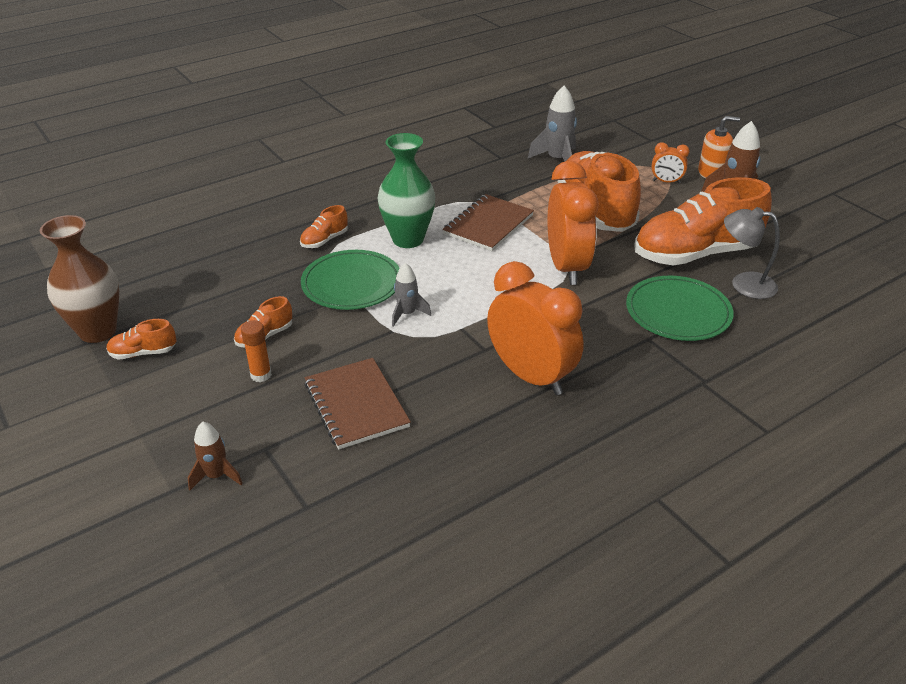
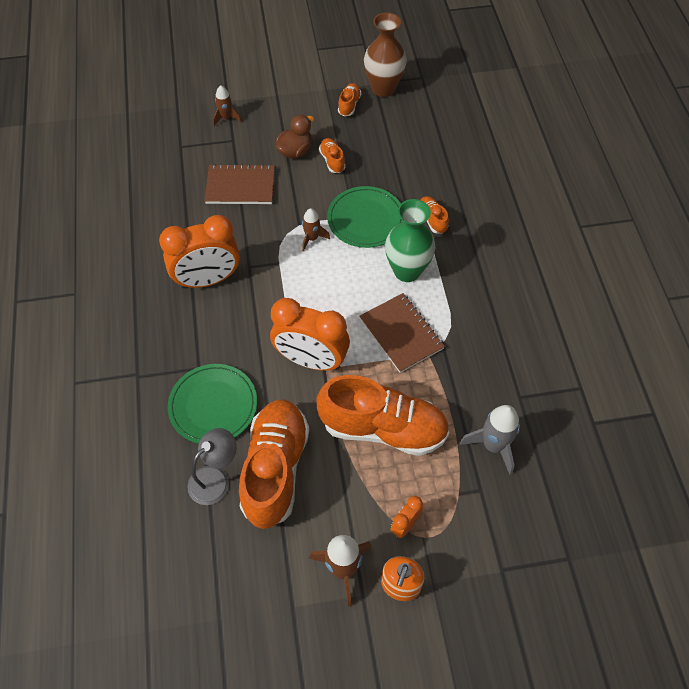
camera: 115 degrees right, 20 degrees up
orange glue stick [241,320,272,382] -> brown duck [276,115,314,159]
grey rocket [392,263,431,327] -> brown rocket [302,208,330,252]

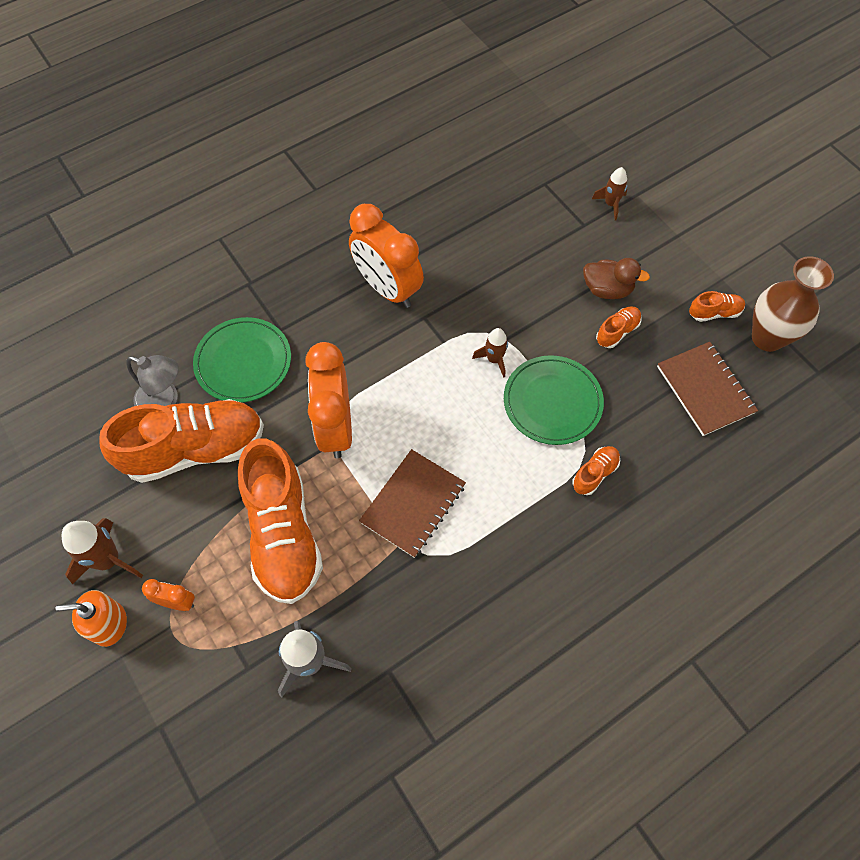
camera: 65 degrees right, 5 degrees up
brown notebook [205,164,275,204] -> brown notebook moved to [657,342,758,436]
green vase [385,199,435,282] -> none

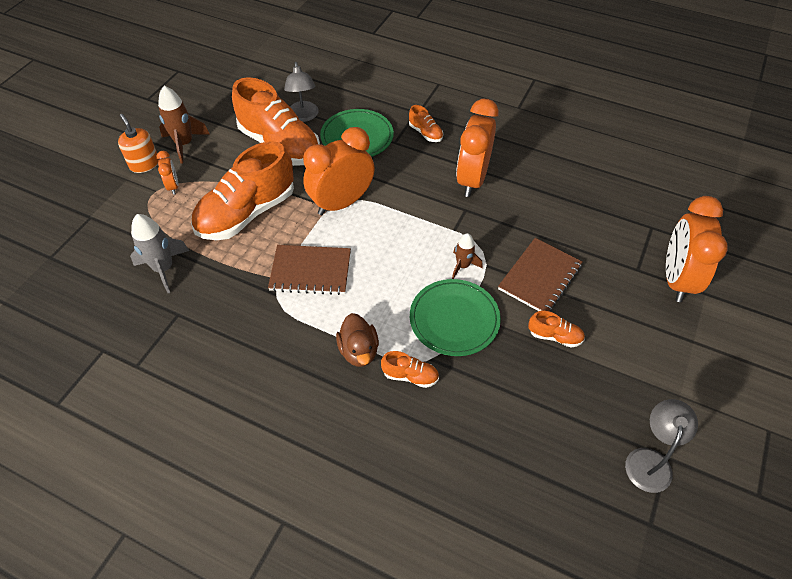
camera: 60 degrees right, 10 degrees down
brown duck [583,258,650,299] -> brown duck moved to [336,313,379,367]
brown rocket [592,167,627,220] -> orange clock [666,196,728,302]
brown notebook [657,342,758,436] -> brown notebook moved to [498,238,583,312]
orange shoe [689,291,745,322] -> orange shoe moved to [409,105,443,142]
brown vase [752,256,834,352] -> grey lamp [625,399,698,493]

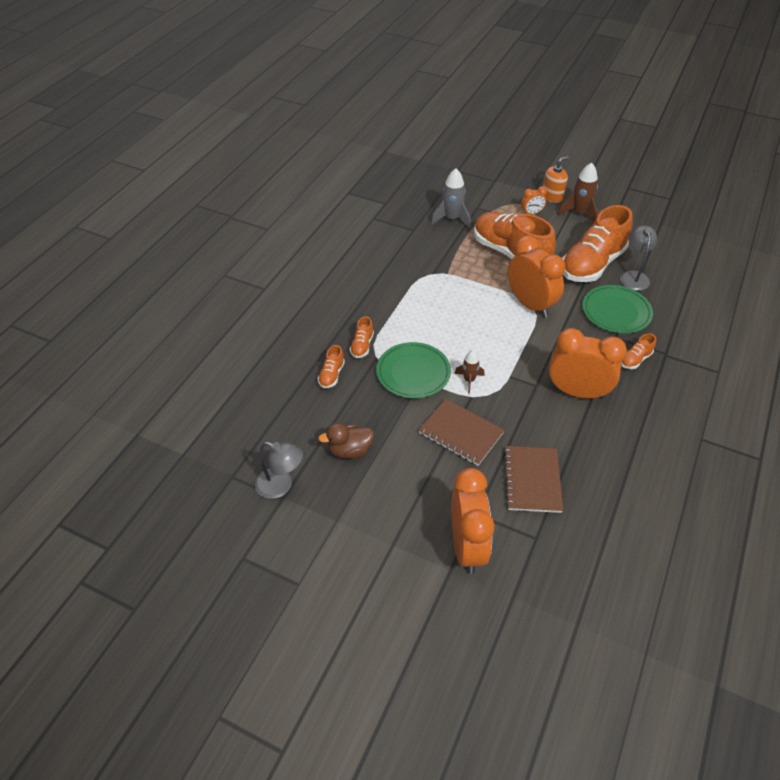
camera: 90 degrees right, 5 degrees down
brown notebook [268,245,351,295] -> brown notebook moved to [504,446,563,513]
grey lamp [284,62,318,122] -> grey lamp turned 105 degrees clockwise [620,225,657,291]
brown duck [336,313,379,367] -> brown duck moved to [318,422,374,458]
orange shoe [528,311,585,348] -> orange shoe moved to [318,345,345,388]
orange clock [666,196,728,302] -> orange clock turned 75 degrees clockwise [452,468,495,574]

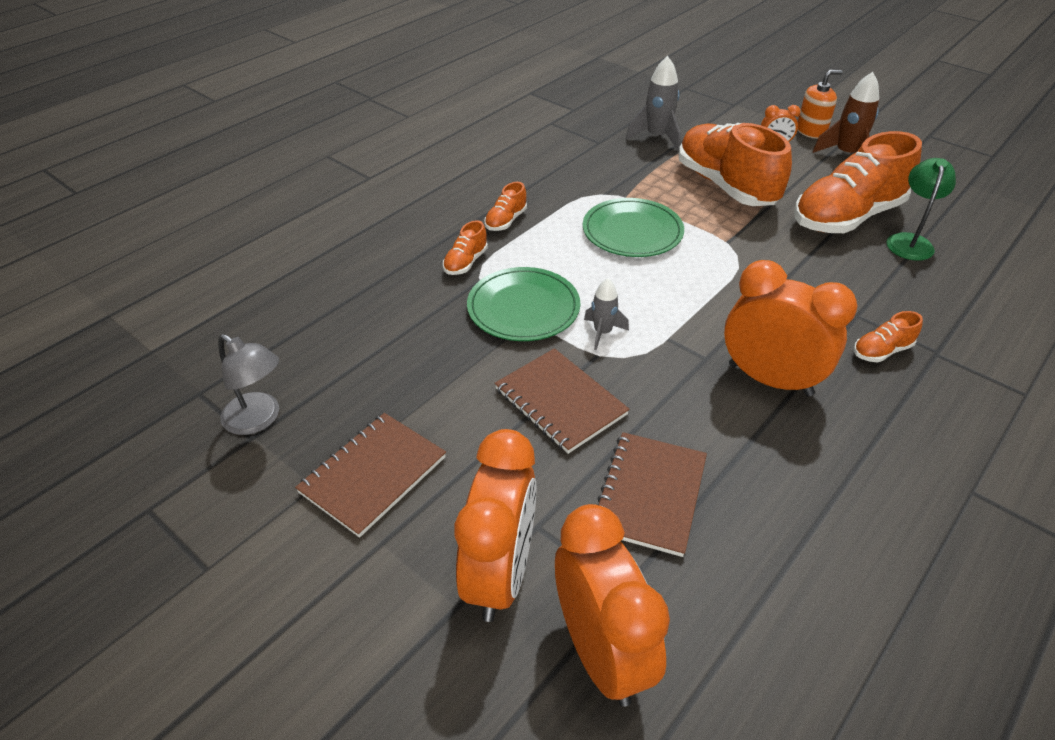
camera: 15 degrees right, 5 degrees down
orange shoe [318,345,345,388] -> orange shoe moved to [484,182,527,231]
brown duck [318,422,374,458] -> none
brown rocket [454,350,485,394] -> grey rocket [584,278,629,350]
orange clock [508,235,565,317] -> orange clock moved to [555,504,670,707]
green plate [582,285,653,334] -> green plate moved to [583,198,684,257]
grey lamp [620,225,657,291] -> green lamp [886,158,956,261]
none -> brown notebook [295,413,446,538]

